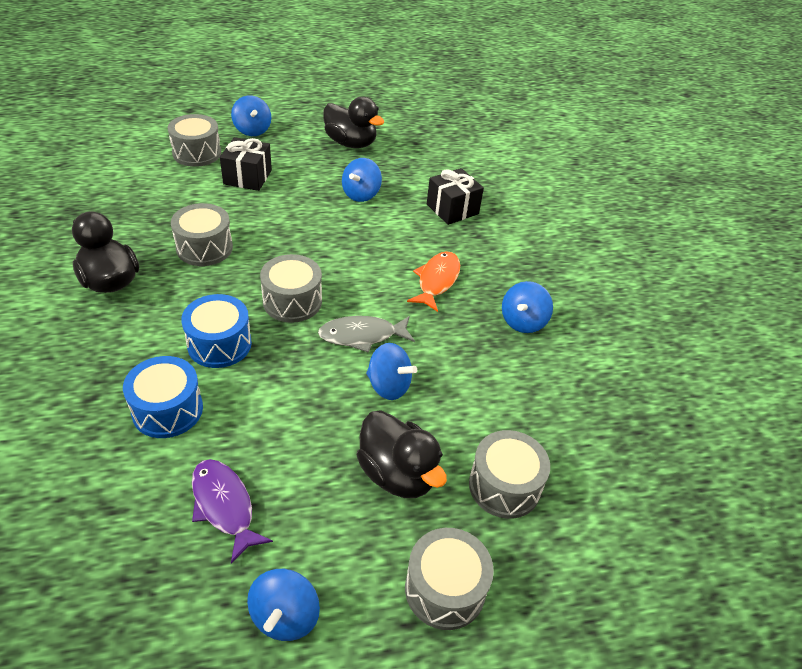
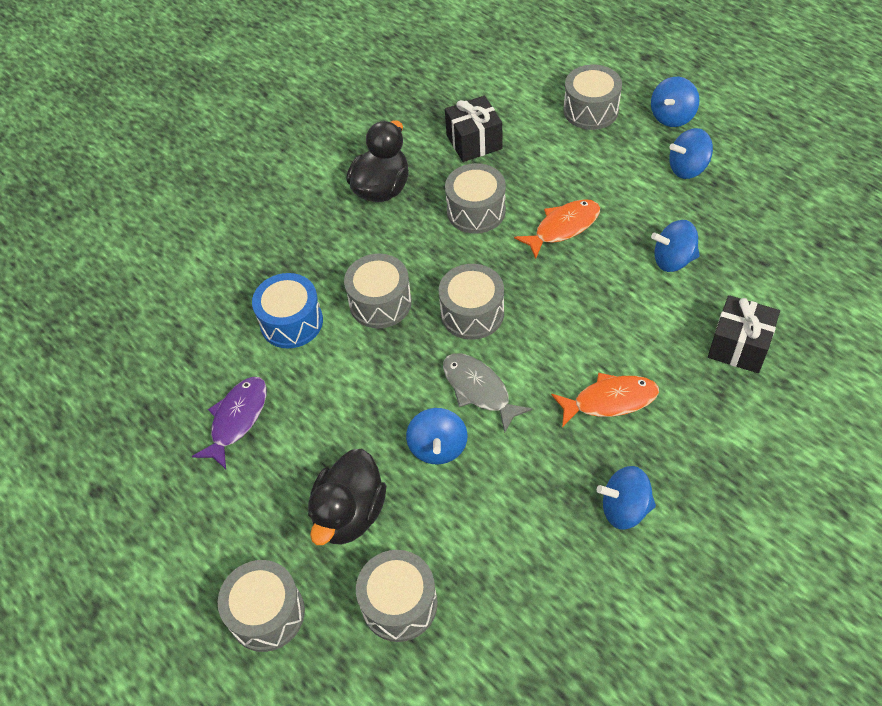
camera: 65 degrees right, 10 degrees up
blue drum [181,294,252,368] -> grey drum [344,254,412,328]
black gift [220,137,272,191] -> black gift moved to [445,96,502,162]
blue spinning top [247,569,320,641] -> blue spinning top moved to [669,128,713,179]
black duck [323,97,384,148] -> none
none -> orange fish [514,199,600,259]

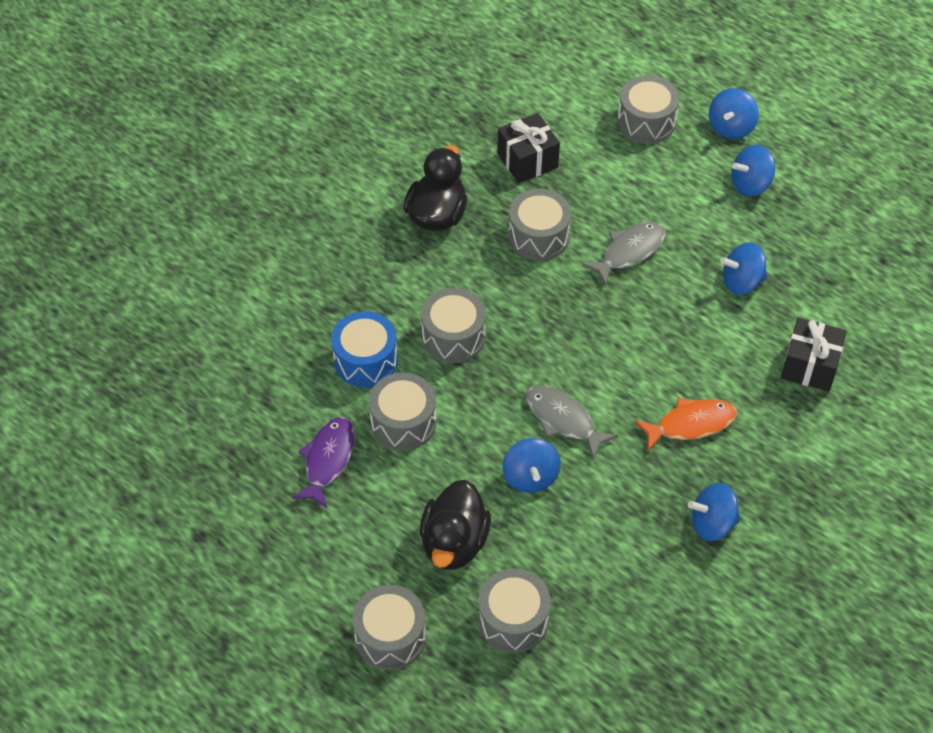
camera: 10 degrees left, 0 degrees up
grey drum [439,264,504,340] -> grey drum moved to [369,373,436,451]
orange fish [514,199,600,259] -> grey fish [582,222,666,286]

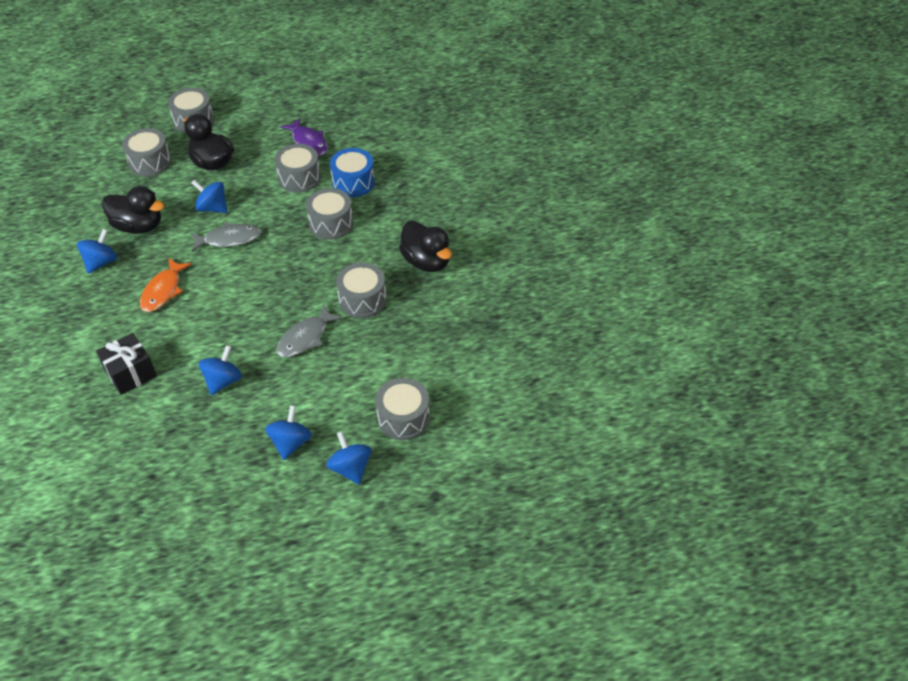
camera: 125 degrees right, 5 degrees down
black gift [497,113,560,183] -> none
grey fish [582,222,666,286] -> grey fish turned 45 degrees clockwise [277,305,343,357]
none -> black duck [102,186,164,234]

